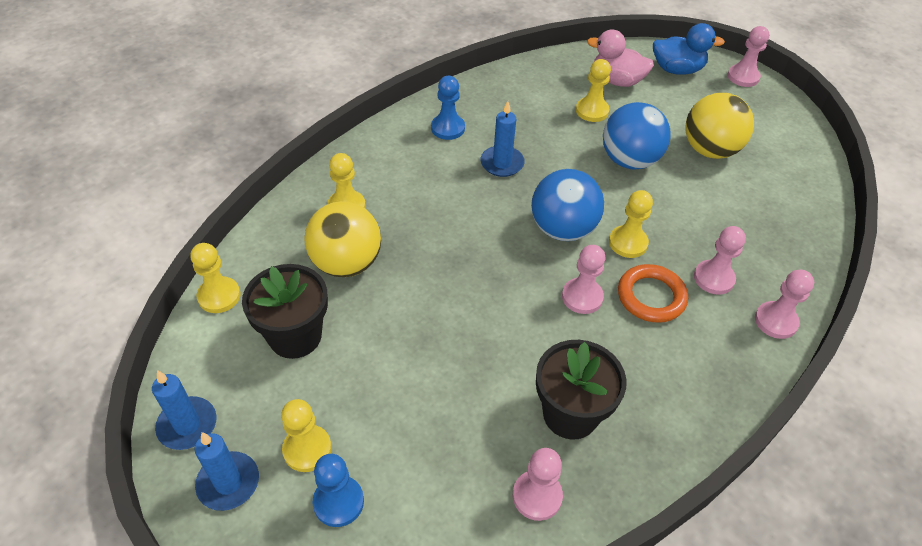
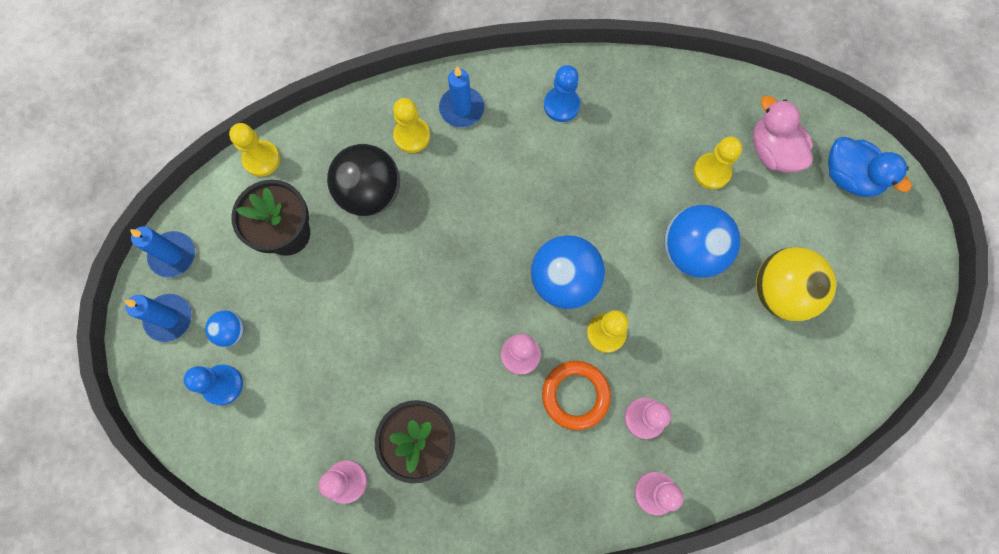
camera: 40 degrees right, 25 degrees up
yellow pawn [281,399,332,472] -> blue ball [205,310,244,347]
yellow ball [304,201,381,277] -> black ball [327,144,400,216]
blue candle [480,101,525,177] -> blue candle moved to [439,66,484,127]
pink pawn [728,26,769,87] -> none

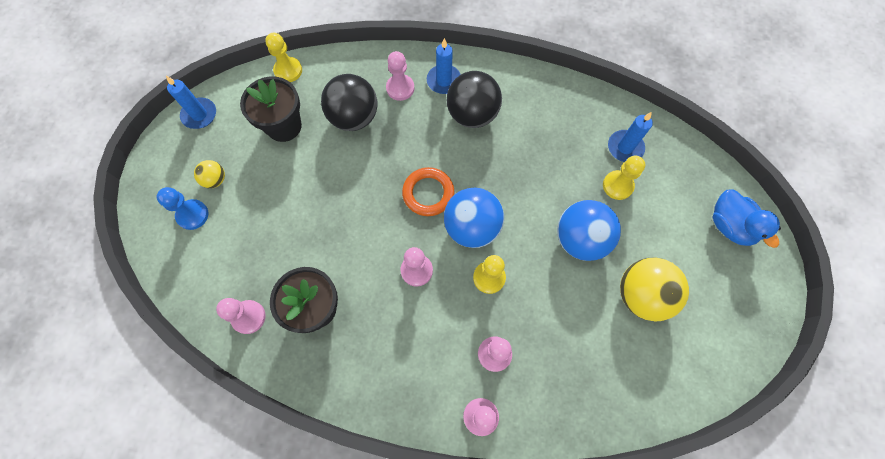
camera: 20 degrees right, 5 degrees down
blue candle [124,294,192,342] -> blue candle moved to [608,112,653,162]
blue ball [205,310,244,347] -> yellow ball [194,160,225,188]
yellow pawn [393,98,430,153] -> pink pawn [386,51,414,101]
orange ring [542,361,611,430] -> orange ring moved to [402,167,454,216]
blue pawn [544,65,580,122] -> none
pink duck [753,95,813,172] -> none
none -> black ball [447,71,502,128]

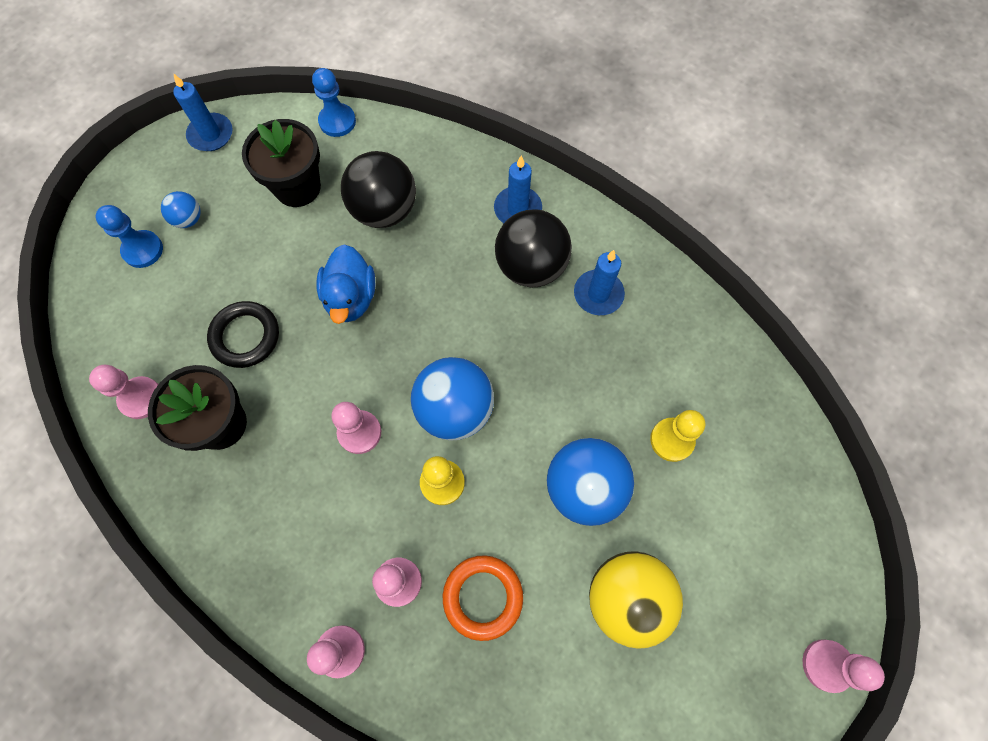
camera: 25 degrees right, 0 degrees up
yellow ball [194,160,225,188] -> blue ball [161,191,201,228]
yellow pawn [265,33,302,82] -> blue pawn [312,68,356,137]
pink pawn [386,51,414,101] -> pink pawn moved to [803,639,885,693]
orange ring [402,167,454,216] -> orange ring moved to [443,555,523,641]
blue candle [608,112,653,162] -> blue candle moved to [574,250,625,315]
blue duck [713,189,781,248] -> blue duck moved to [316,245,375,324]
none -> black ring [207,301,279,368]

